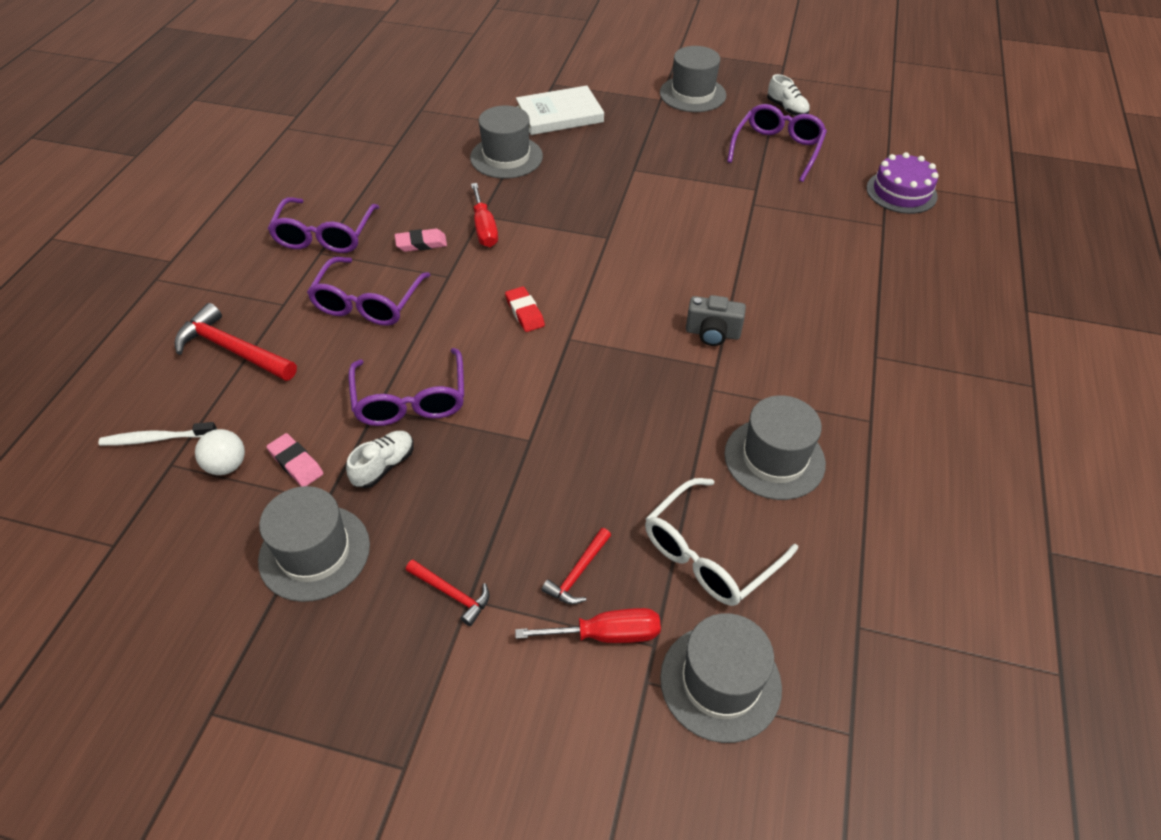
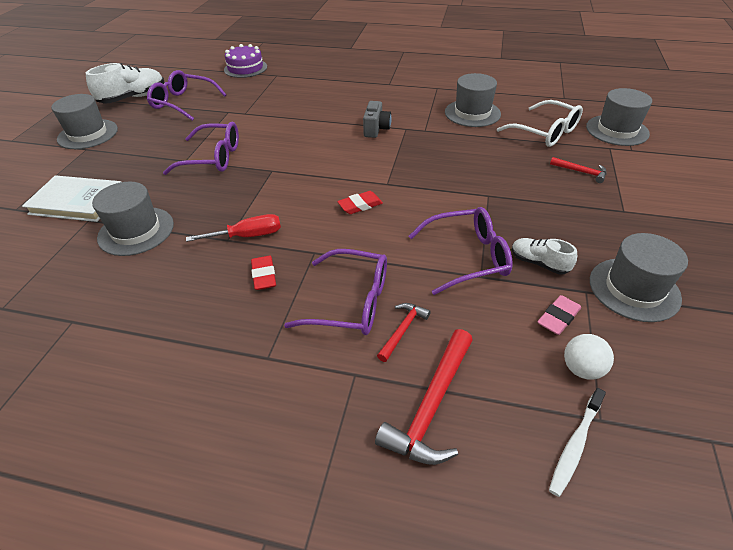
camera: 90 degrees left, 5 degrees down
white toothbrush [99,422,217,446] -> white toothbrush turned 45 degrees clockwise [549,388,606,497]
purple glasses [268,197,379,253] -> purple glasses moved to [163,122,239,175]
pink eraser [395,229,447,252] -> red eraser [251,256,276,290]
red hammer [406,560,490,626] -> red hammer moved to [377,303,431,362]
red screwdriver [515,608,661,643] -> none
white book [516,86,604,135] -> white book turned 60 degrees counterclockwise [22,175,121,222]
white shoe [767,74,810,116] -> white shoe [86,63,164,103], size x1.75

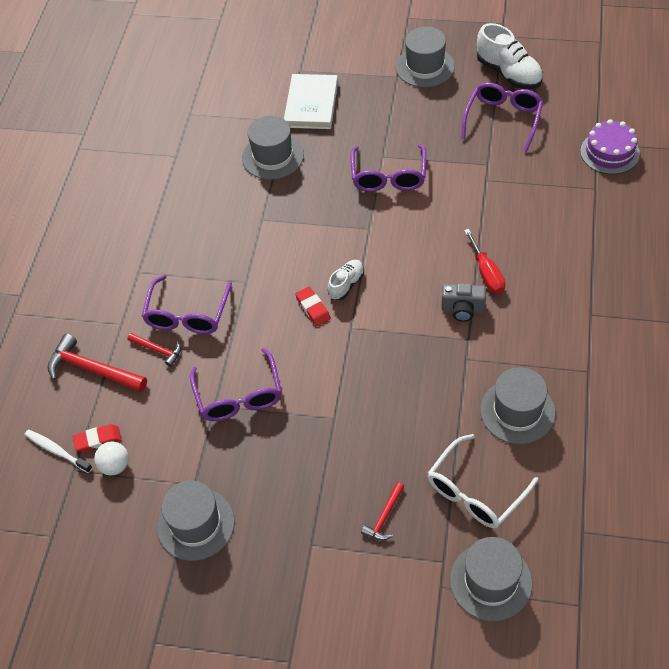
camera: 90 degrees right, 10 degrees up
red screwdriver [186,214,281,242] -> red screwdriver moved to [464,229,506,294]
red eraser [251,256,276,290] -> red eraser moved to [73,424,122,452]
white shoe [512,238,577,275] -> white shoe moved to [328,260,364,300]
pink eraser [538,295,581,335] -> none

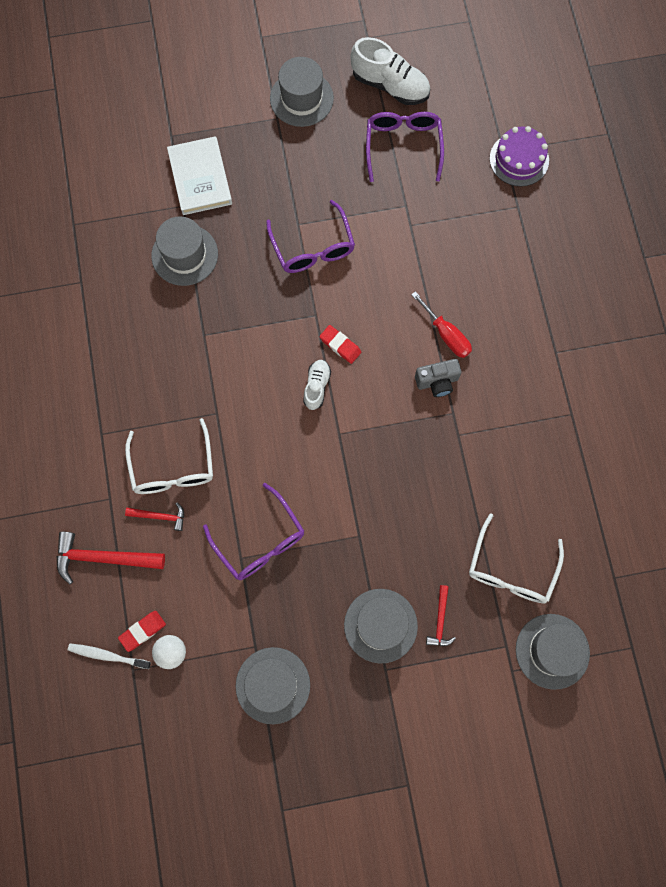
camera: 25 degrees left, 20 degrees up
purple glasses [142,275,232,334] -> white glasses [125,418,213,494]
red eraser [295,287,331,326] -> red eraser moved to [319,325,361,364]
grey hat [480,367,556,444] -> grey hat moved to [344,589,418,664]

